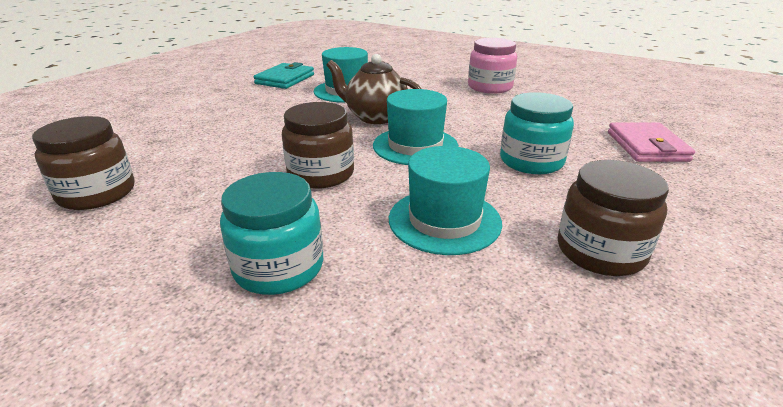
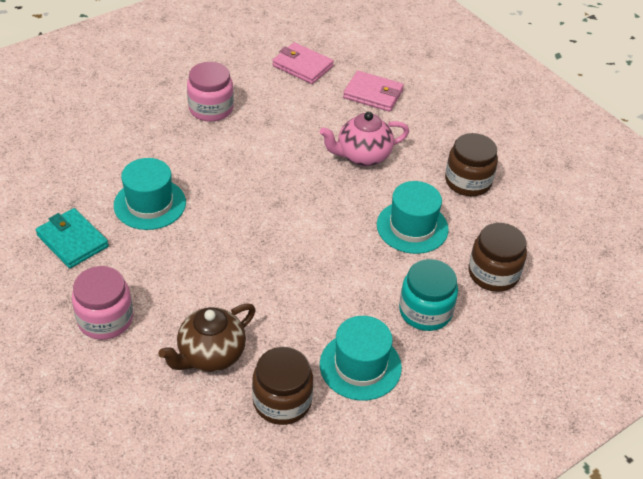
camera: 70 degrees left, 15 degrees up
brown jar [282,102,354,189] -> brown jar moved to [469,223,527,292]
brown teapot [327,54,422,124] -> brown teapot moved to [158,303,256,372]
turquoise hat [373,89,459,165] -> turquoise hat moved to [320,316,402,401]
turquoise jar [500,92,574,174] -> pink teapot [320,112,409,166]
none -> pink jar [72,266,133,340]
none -> pink wallet [272,42,334,84]

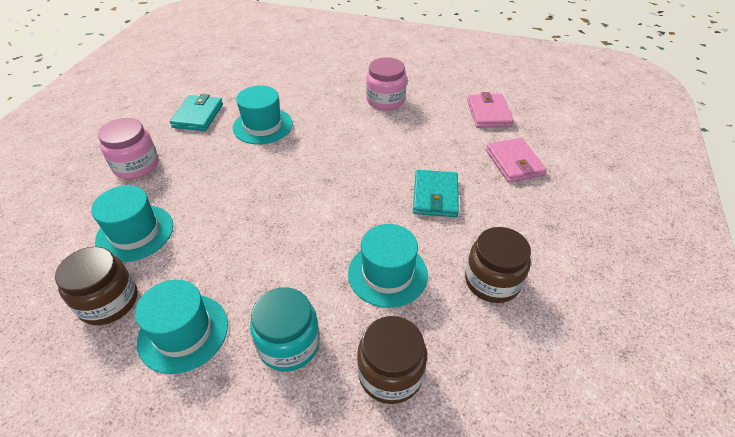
camera: 55 degrees right, 0 degrees up
brown teapot [158,303,256,372] -> turquoise hat [91,185,173,262]
pink teapot [320,112,409,166] -> turquoise wallet [413,170,459,217]

